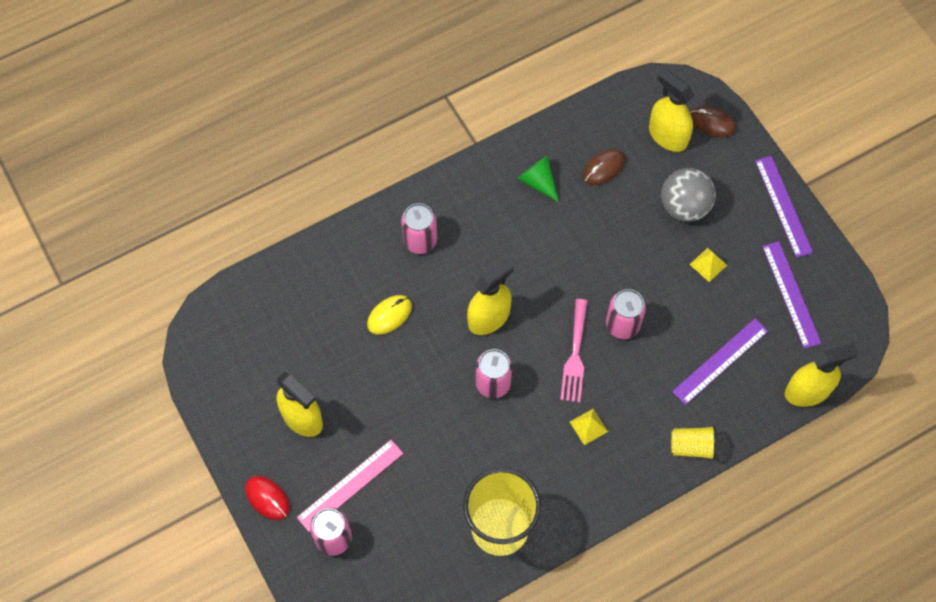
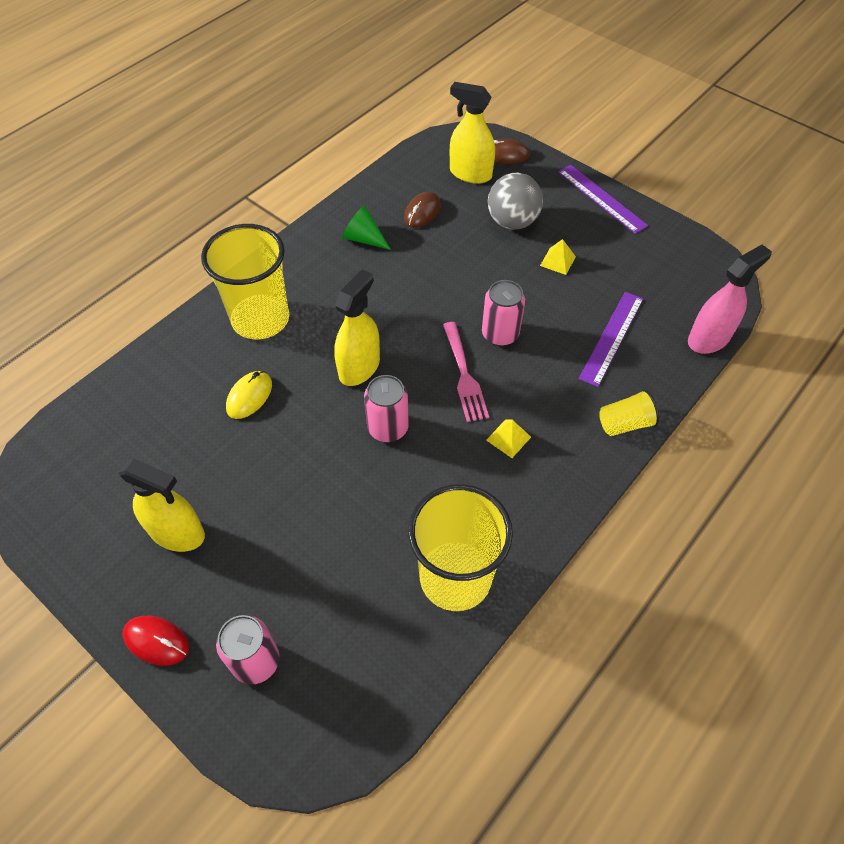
camera: 20 degrees left, 10 degrees down
pink ruler [297,440,403,532] -> none
pink can [401,203,437,254] -> yellow cup [201,224,289,339]
purple ruler [762,241,822,349] -> none
yellow spray bottle [785,343,858,407] -> pink spray bottle [688,245,772,354]

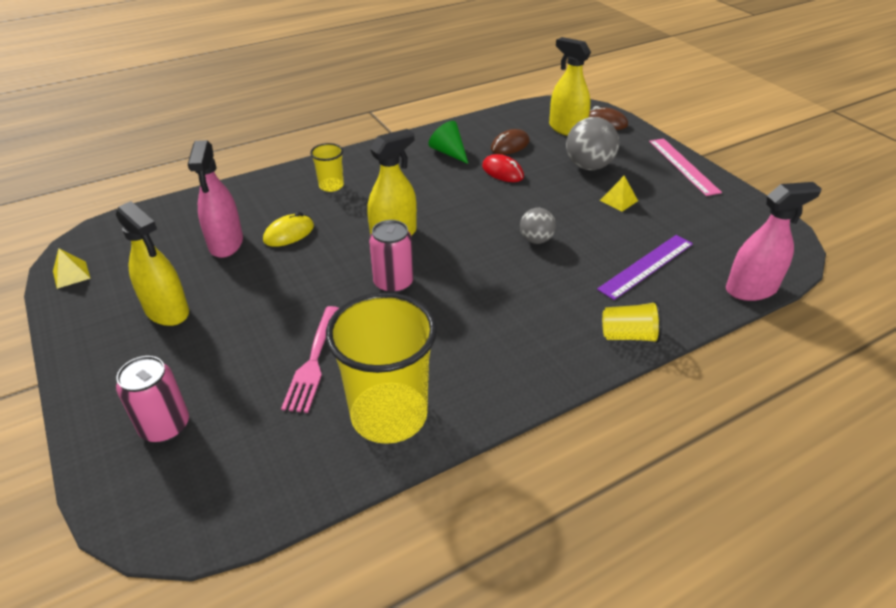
camera: 20 degrees right, 15 degrees down
red mouse [123,616,189,666] -> red mouse moved to [482,154,524,182]
yellow cup [201,224,289,339] -> yellow cup [310,143,344,192], size x0.47
pink fork [443,322,489,422] -> pink fork moved to [281,306,339,413]
pink can [482,280,525,346] -> grey ball [520,208,556,244]
yellow pyramid [486,419,531,458] -> yellow pyramid moved to [53,248,91,289]
purple ruler [558,165,648,234] -> pink ruler [649,138,722,196]
none -> pink spray bottle [188,140,243,258]

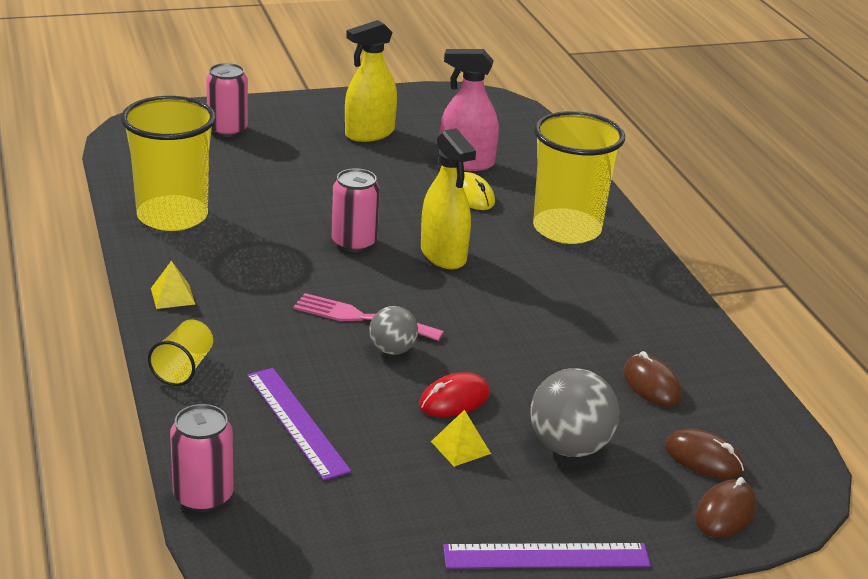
camera: 100 degrees right, 10 degrees down
yellow pyramid [53,248,91,289] -> yellow pyramid moved to [151,261,195,309]
pink fork [281,306,339,413] -> pink fork moved to [293,293,444,341]
yellow cup [310,143,344,192] -> yellow cup [533,111,625,244], size x2.13
green cone [429,121,468,164] -> none
red mouse [482,154,524,182] -> red mouse moved to [419,372,490,417]
yellow spray bottle [549,37,591,136] -> brown mouse [665,429,744,479]
pink ruler [649,138,722,196] -> purple ruler [443,543,651,569]
pink spray bottle [726,182,822,301] -> pink can [170,404,234,512]

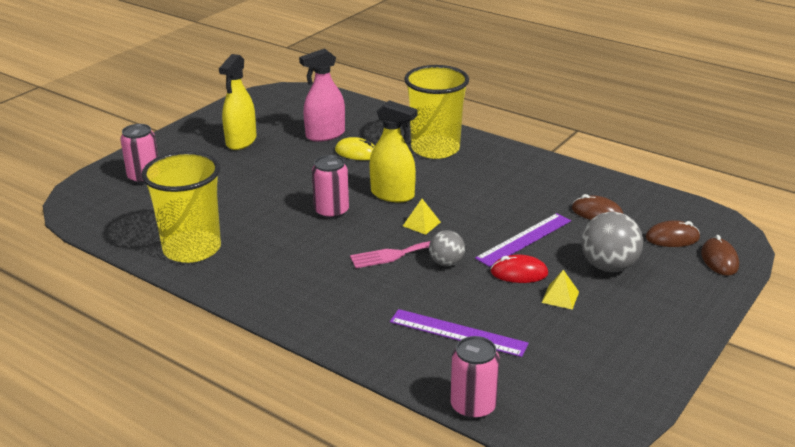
camera: 35 degrees left, 0 degrees up
yellow cup [148,320,213,386] -> none
yellow pyramid [151,261,195,309] -> yellow pyramid moved to [403,199,441,235]
red mouse [419,372,490,417] -> red mouse turned 75 degrees clockwise [491,255,548,283]
purple ruler [443,543,651,569] -> purple ruler moved to [475,213,571,267]

